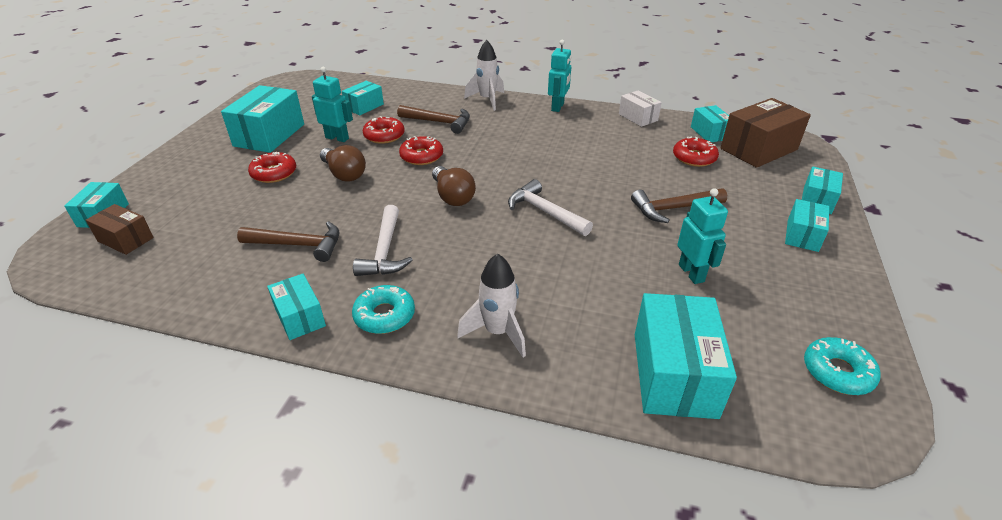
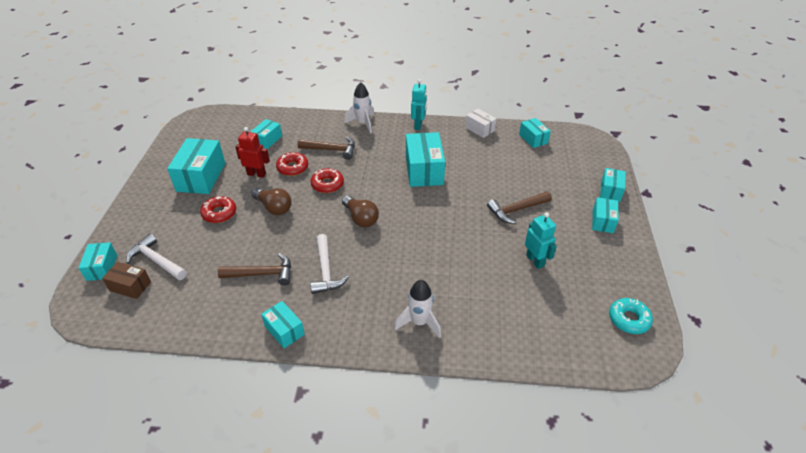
camera: 10 degrees left, 5 degrees up
turquoise robot [312,67,353,142] -> red robot [235,127,270,178]
turquoise donut [352,285,415,334] -> none
white hammer [508,179,593,236] -> white hammer moved to [126,234,187,280]
turquoise box [635,293,737,419] -> turquoise box moved to [406,132,445,187]
red donut [673,137,719,167] -> none
brown box [721,98,811,168] -> none

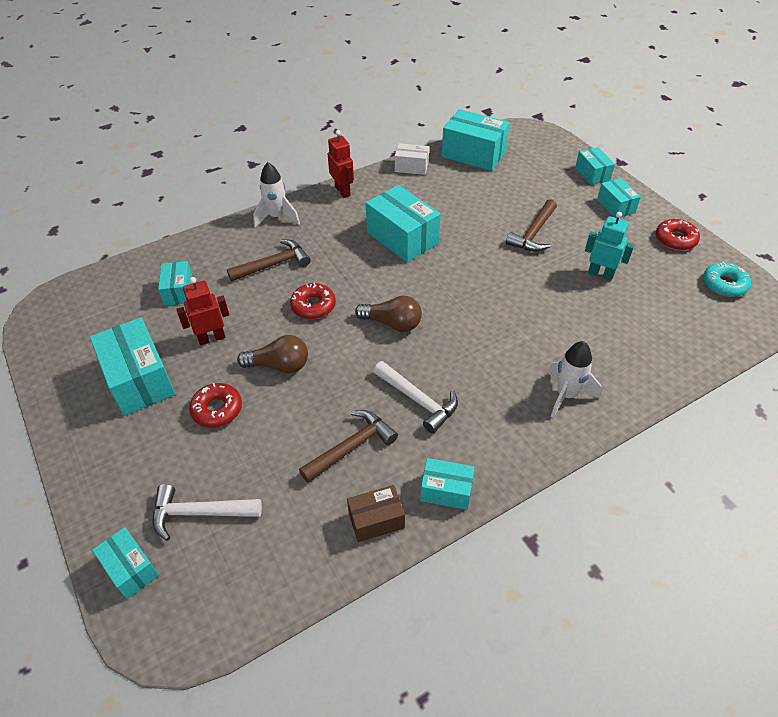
camera: 35 degrees left, 5 degrees up
brown box [102,261,151,299] -> brown box moved to [347,485,405,542]
red donut [276,152,308,176] -> red donut moved to [656,219,700,251]
turquoise robot [411,79,427,130] -> red robot [328,130,354,198]
turquoise box [519,118,551,148] -> turquoise box [442,109,510,171], size x1.77

